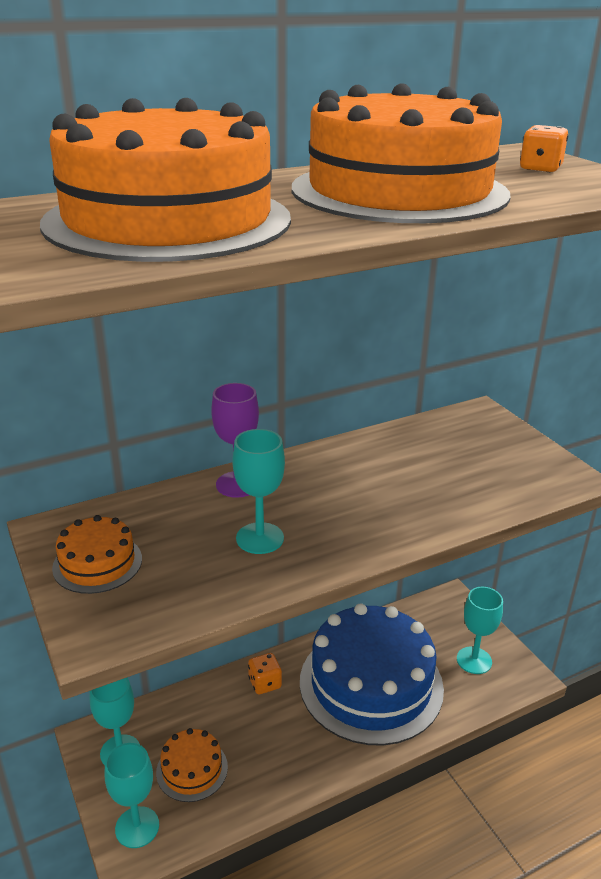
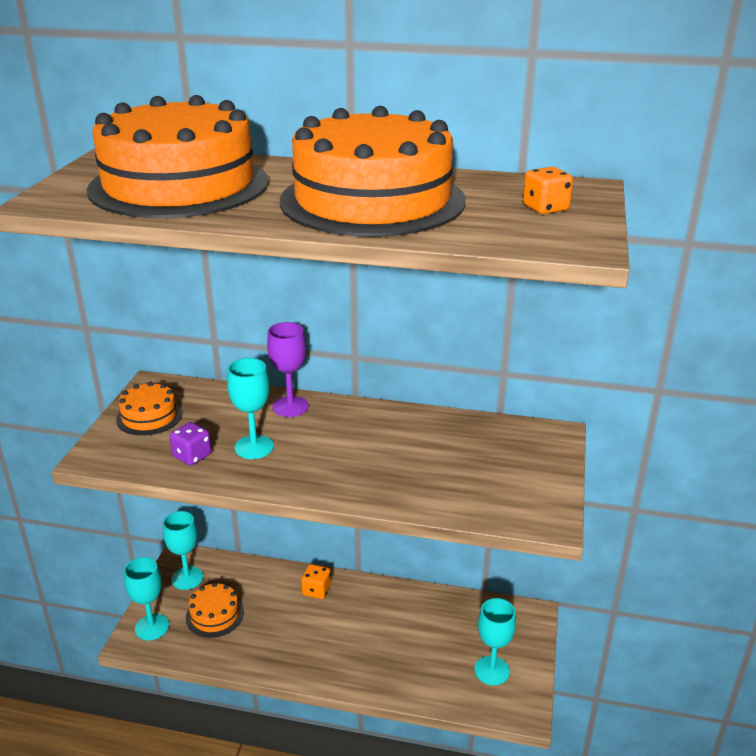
camera: 40 degrees right, 0 degrees up
blue cake [300,604,444,746] -> none
none -> purple dice [169,422,211,466]

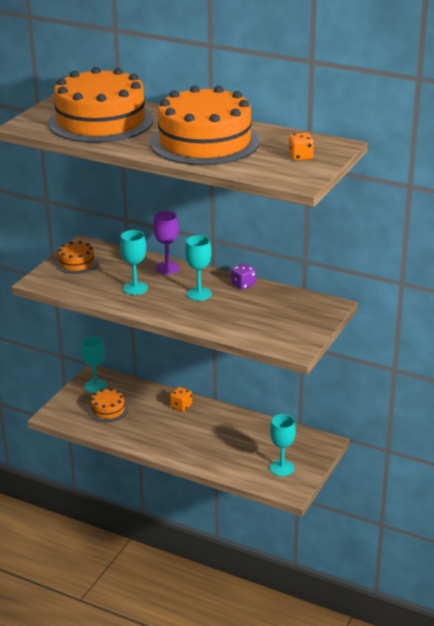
camera: 15 degrees right, 0 degrees up
turquoise goblet [124,557,169,640] -> turquoise goblet moved to [185,235,212,301]
purple dice [169,422,211,466] -> purple dice moved to [231,263,256,290]

